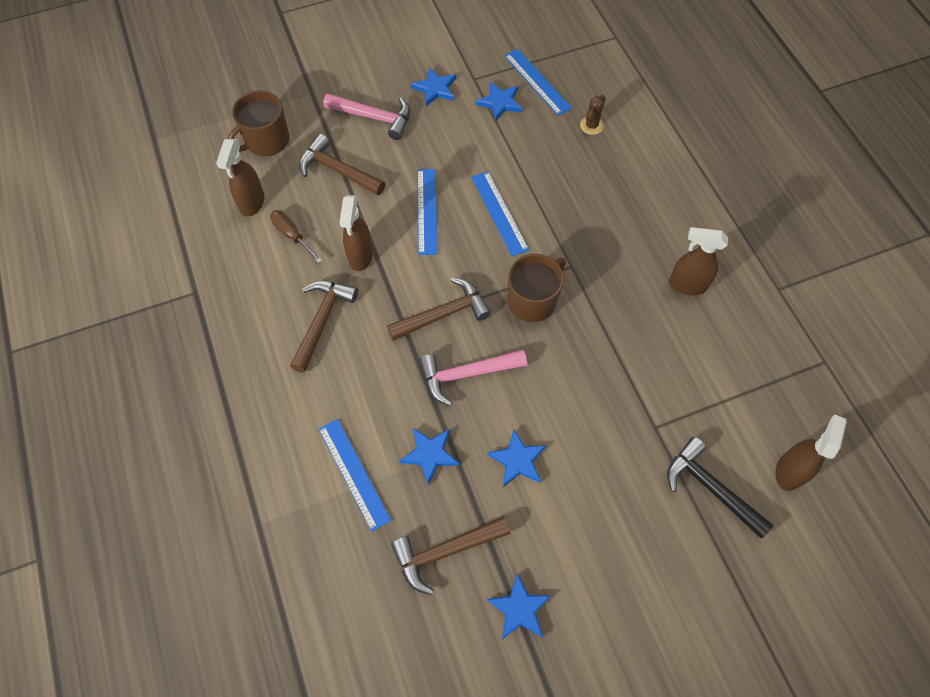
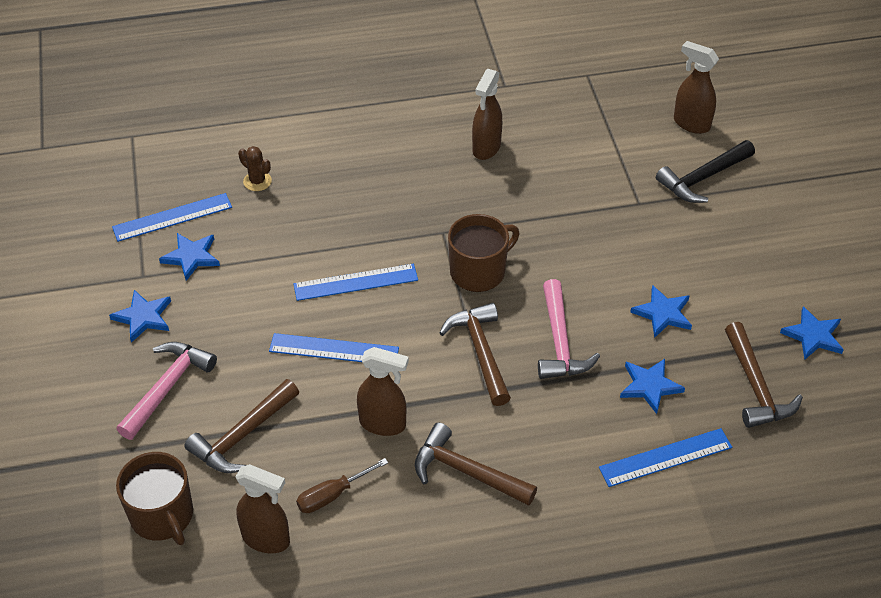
camera: 80 degrees left, 15 degrees down
brown mug [508,254,566,322] -> brown mug turned 90 degrees clockwise [448,214,519,292]

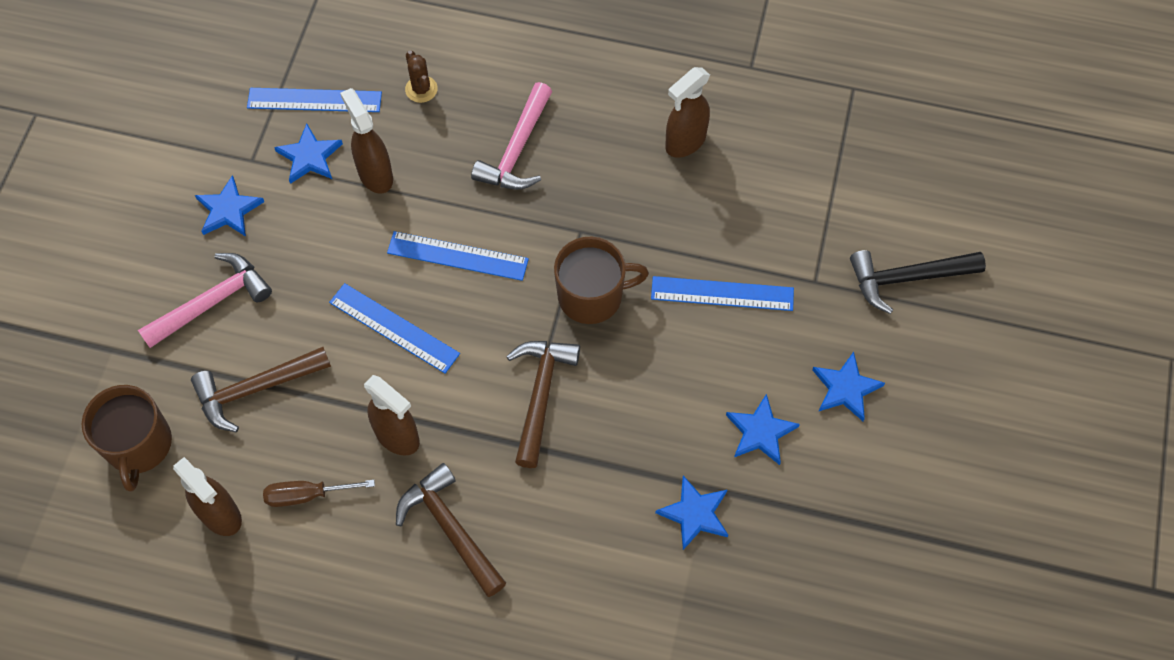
camera: 25 degrees right, 15 degrees up
pink hammer [538,279,600,379] -> pink hammer moved to [471,82,552,190]
blue ruler [599,428,732,487] -> blue ruler moved to [651,276,794,311]
brown spray bottle [674,41,719,134] -> brown spray bottle moved to [340,88,393,193]
brown hammer [725,322,803,428] -> none
blue star [780,306,844,360] -> blue star moved to [812,352,885,421]

